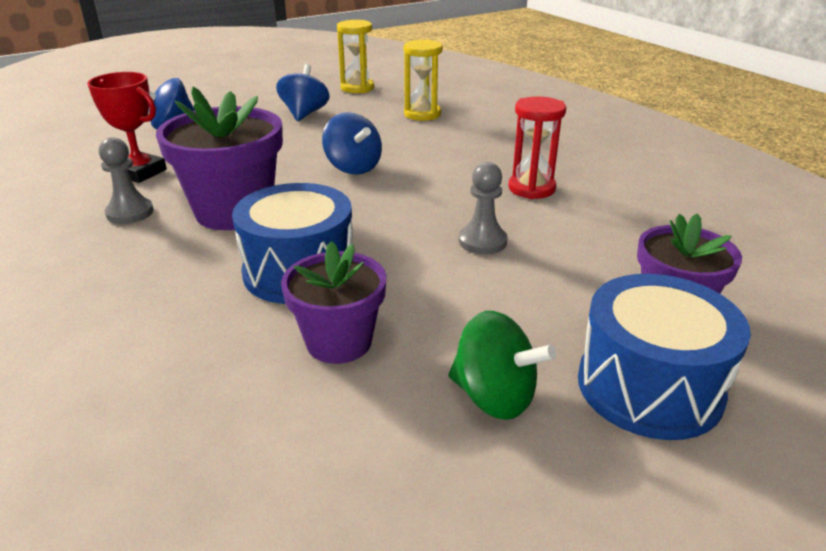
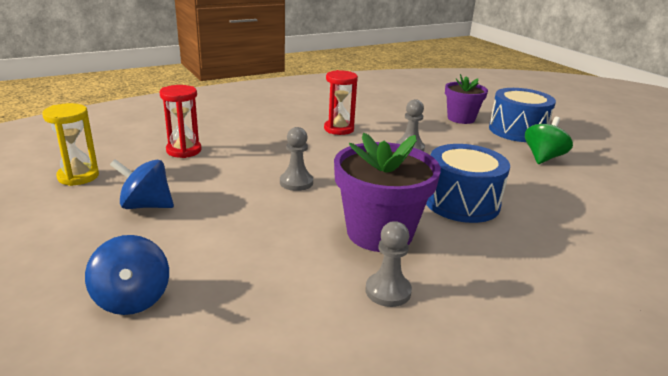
camera: 90 degrees left, 5 degrees down
red trophy [87,72,167,183] -> none
purple flower pot [281,241,386,364] -> none
blue spinning top [322,112,382,175] -> grey pawn [280,127,313,191]
yellow hourglass [404,39,443,121] -> red hourglass [160,85,202,158]

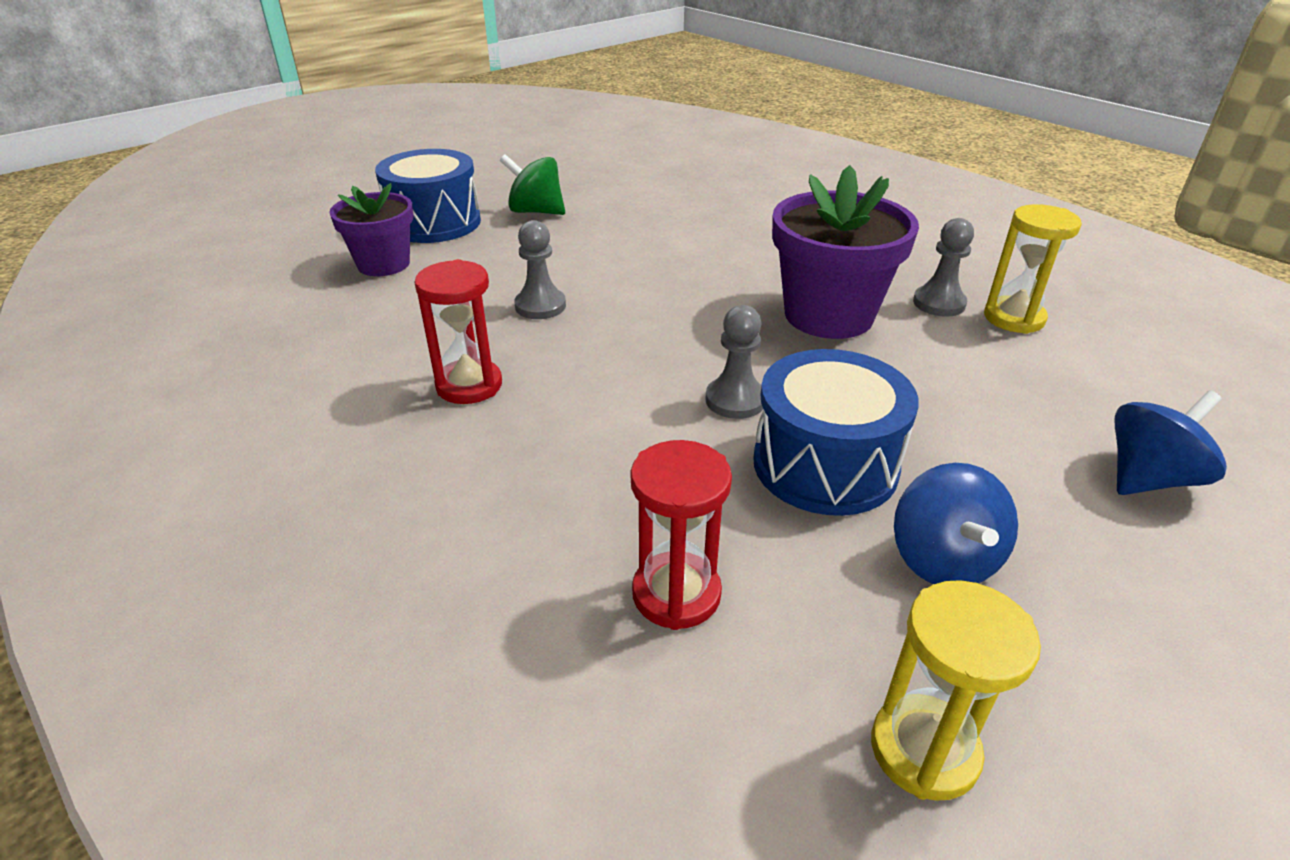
camera: 100 degrees left, 10 degrees up
blue drum [426,144,510,223] -> blue drum moved to [753,349,919,516]
none -> yellow hourglass [984,204,1082,334]

